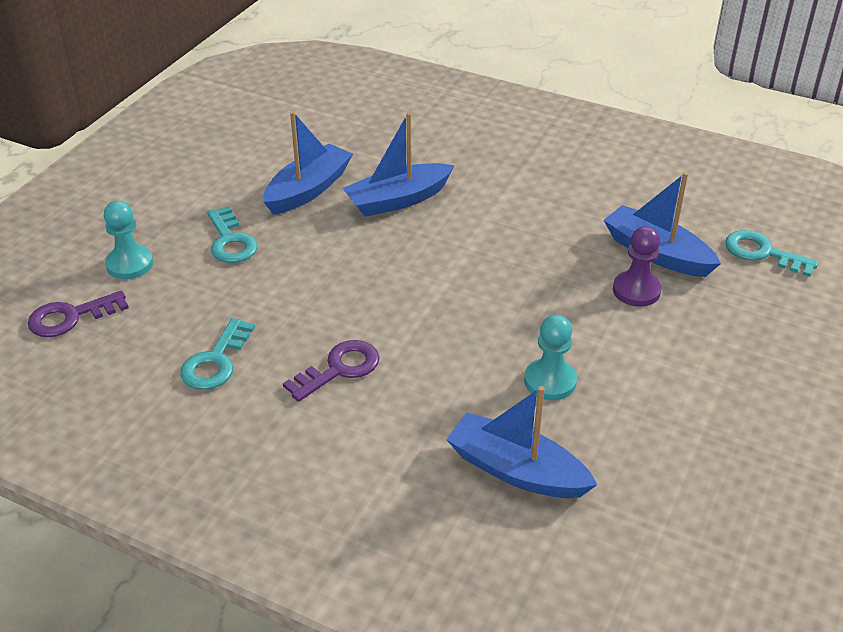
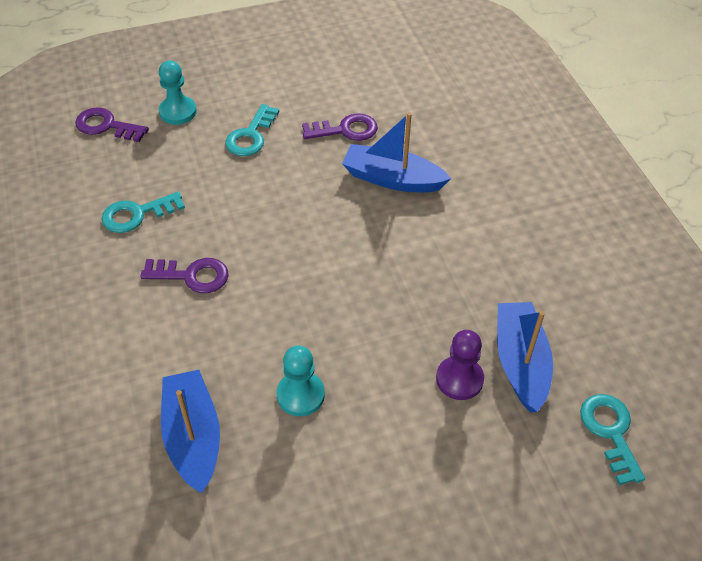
camera: 45 degrees right, 10 degrees up
blue boat [263,111,353,215] -> purple key [302,113,378,141]

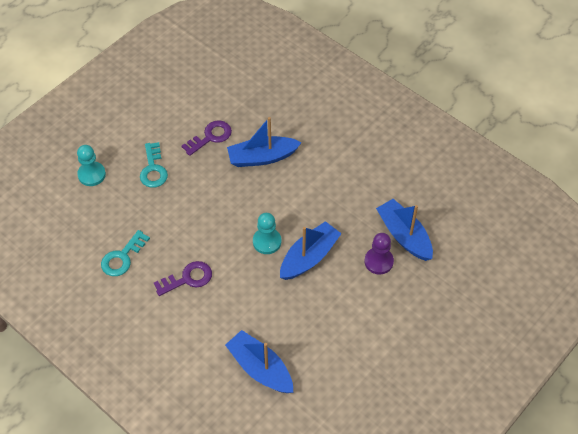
camera: 30 degrees left, 5 degrees up
purple key [75,107,149,142] -> none
turquoise pawn [277,346,325,416] -> turquoise pawn moved to [253,213,281,254]
turquoise key [580,394,645,485] -> none
none -> blue boat [280,221,342,280]

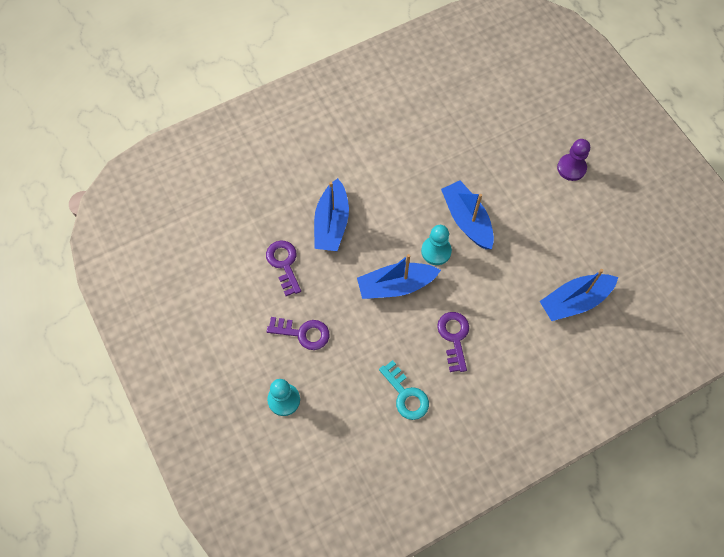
camera: 70 degrees left, 10 degrees up
turquoise key [140,142,168,188] -> purple key [267,317,329,350]
purple pawn [364,233,394,274] -> purple pawn moved to [557,139,590,181]
blue boat [376,199,433,261] -> blue boat moved to [357,254,441,299]

